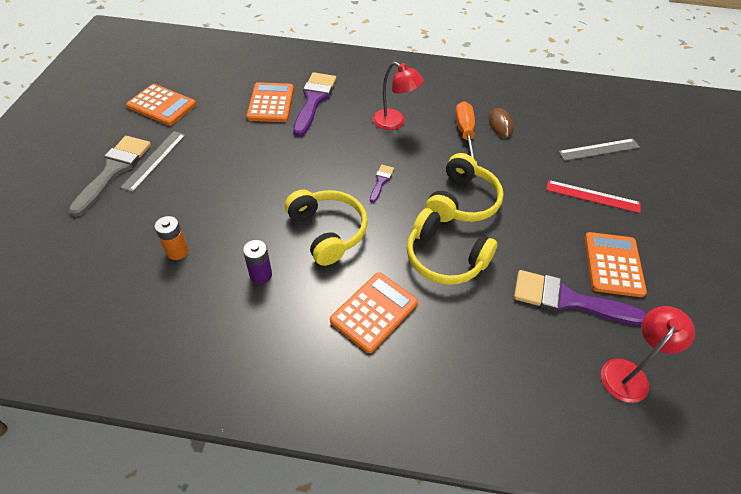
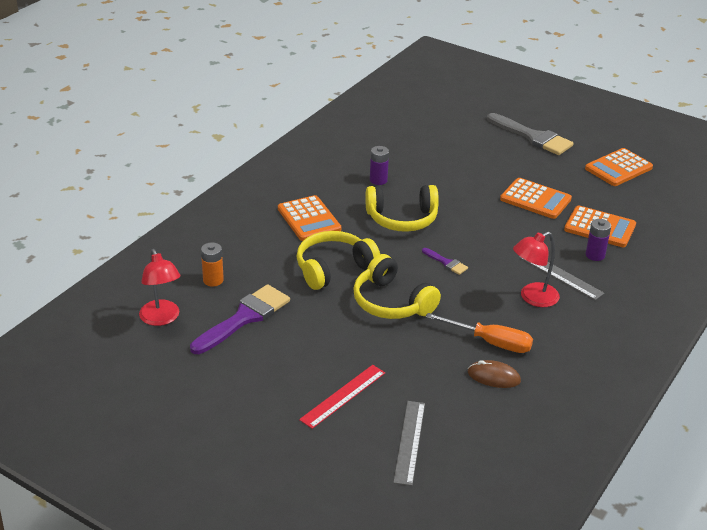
camera: 115 degrees right, 15 degrees down
grey ruler [120,131,186,192] -> grey ruler moved to [519,256,604,300]
orange battery [154,216,189,260] -> orange battery moved to [201,242,224,287]
purple brush [293,72,336,137] -> purple battery [586,219,611,261]
orange calculator [585,232,647,297] -> orange calculator moved to [500,178,572,219]

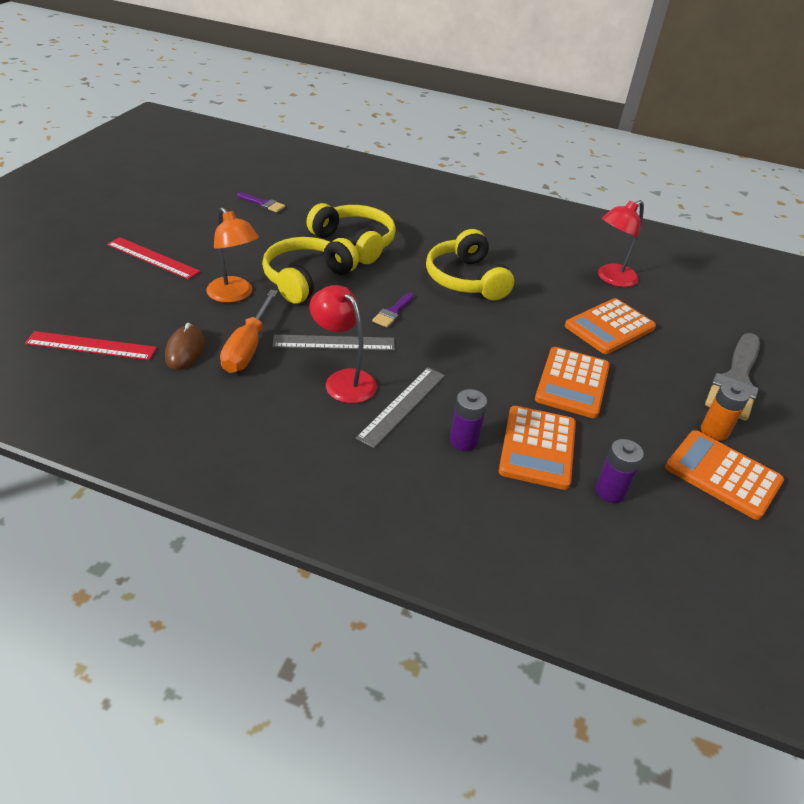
camera: 75 degrees right, 5 degrees up
red lamp [139,249,181,326] -> red lamp moved to [598,200,644,287]
purple brush [190,284,290,354] -> purple brush [237,192,285,213], size x0.47
orange battery [201,242,224,287] -> orange battery moved to [701,382,750,441]
orange calculator [278,195,341,241] -> orange calculator moved to [565,298,656,354]
purple battery [370,146,389,185] -> purple battery moved to [596,439,644,503]
grey ruler [393,401,425,486] -> grey ruler moved to [272,335,395,351]
none -> red ruler [25,331,157,360]
none -> orange lamp [206,207,259,303]

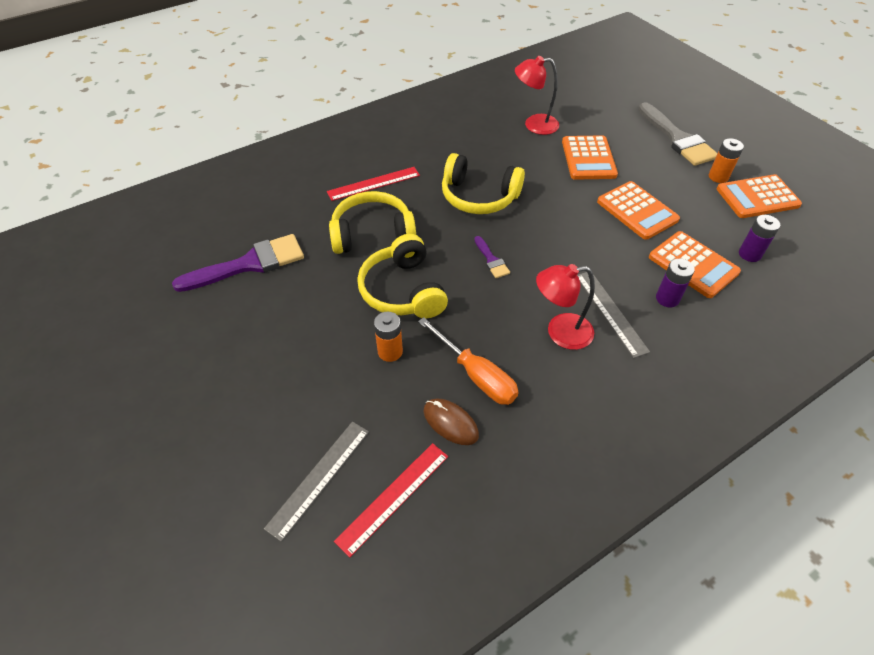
camera: 50 degrees left, 10 degrees up
red ruler [107,237,200,280] -> red ruler moved to [327,167,420,201]
orange lamp [206,207,259,303] -> orange battery [374,312,403,362]
purple brush [237,192,285,213] -> purple brush [172,234,304,292], size x2.12
grey ruler [272,335,395,351] -> grey ruler moved to [264,422,369,542]
red lamp [598,200,644,287] -> red lamp turned 90 degrees clockwise [515,56,559,135]

